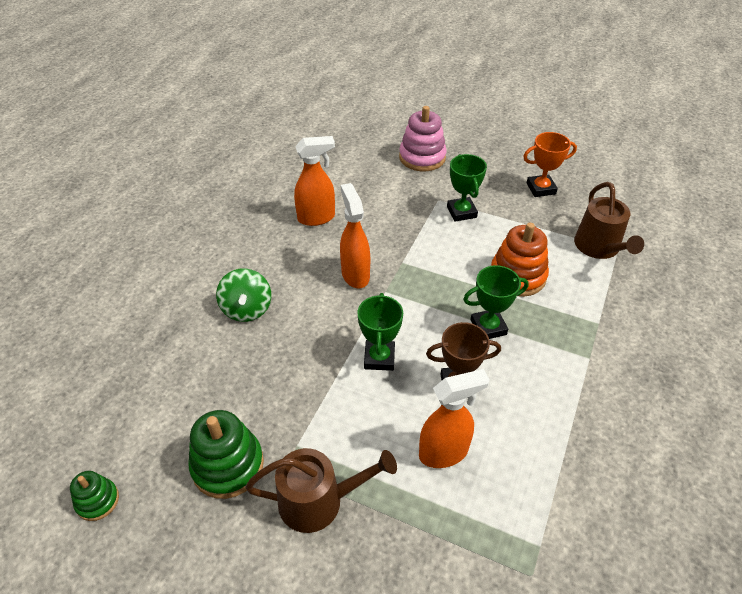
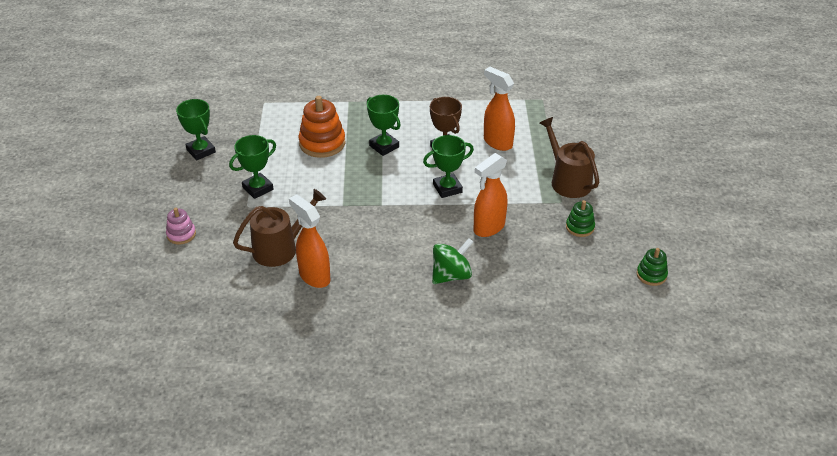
camera: 115 degrees left, 5 degrees down
green stacking toy [188,410,264,499] -> green stacking toy [566,200,595,237], size x0.56
orange spray bottle [340,183,370,289] -> orange spray bottle moved to [474,153,507,237]
pink stacking toy [399,106,447,172] -> pink stacking toy [166,208,196,244], size x0.56
orange trophy [523,132,577,197] -> green trophy [176,99,216,160]
brown watering can [574,182,644,259] -> brown watering can moved to [233,189,326,267]

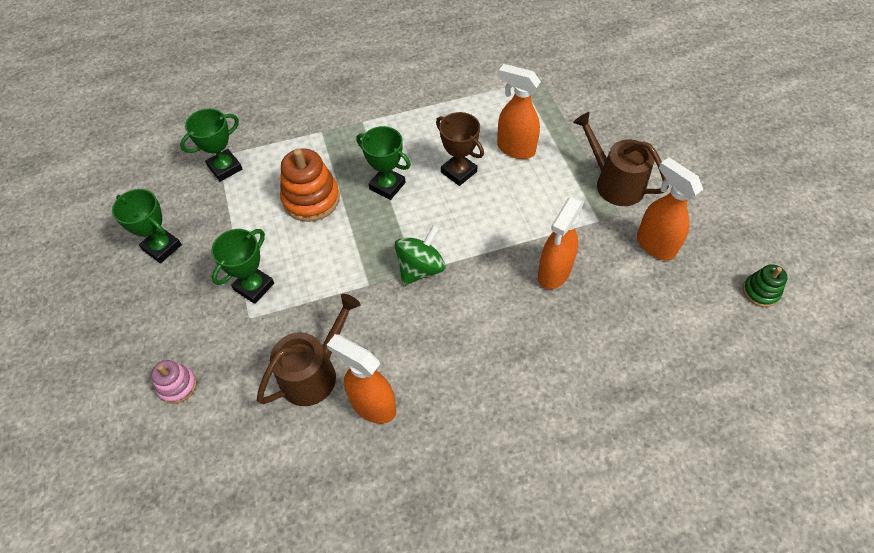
camera: 15 degrees left, 15 degrees up
green trophy [423,135,474,198] -> green trophy moved to [180,108,243,182]
green spinning top [432,238,473,284] -> green spinning top moved to [395,225,446,285]
green stacking toy [566,200,595,237] -> orange spray bottle [637,158,703,261]

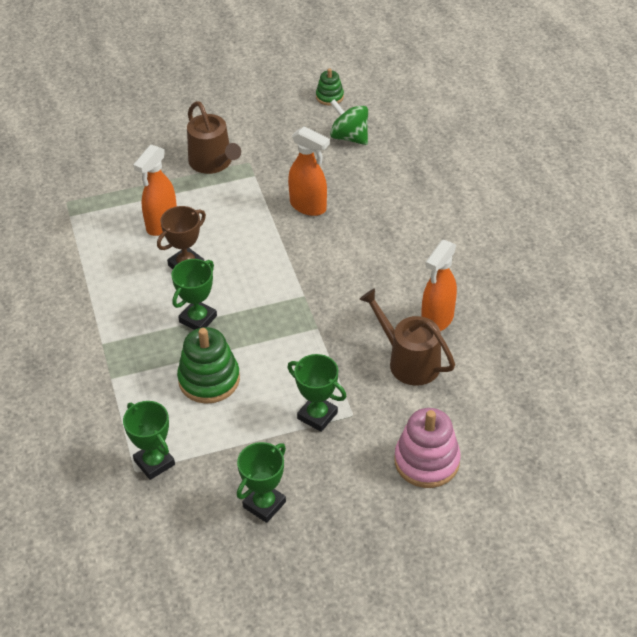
camera: 90 degrees left, 10 degrees down
pink stacking toy [151,360,197,404] -> pink stacking toy [394,408,461,488], size x1.78
orange stacking toy [280,148,340,222] -> green stacking toy [177,327,240,404]
green spinning top [395,225,446,285] -> green spinning top moved to [330,99,368,145]
brown watering can [573,112,669,206] -> brown watering can turned 75 degrees counterclockwise [187,101,241,174]
orange spray bottle [637,158,703,261] -> none

